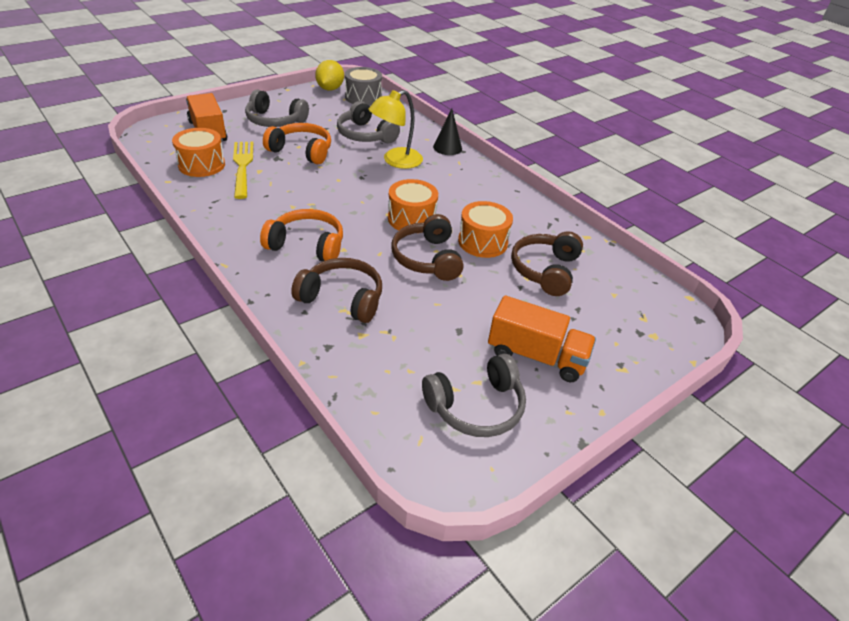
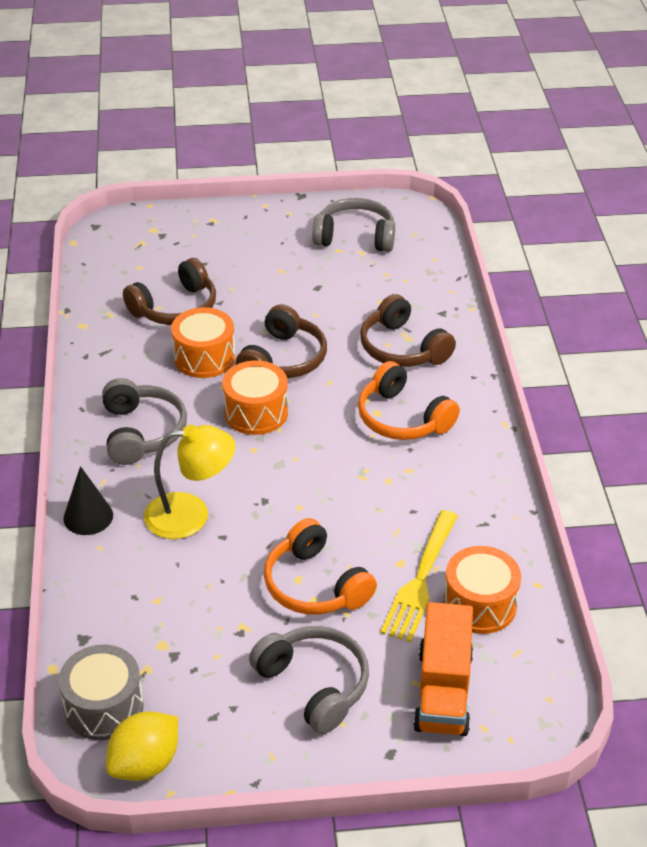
camera: 145 degrees left, 0 degrees up
grey headphones [337,101,400,143] -> grey headphones moved to [102,378,187,465]
orange truck [488,295,596,382] -> none

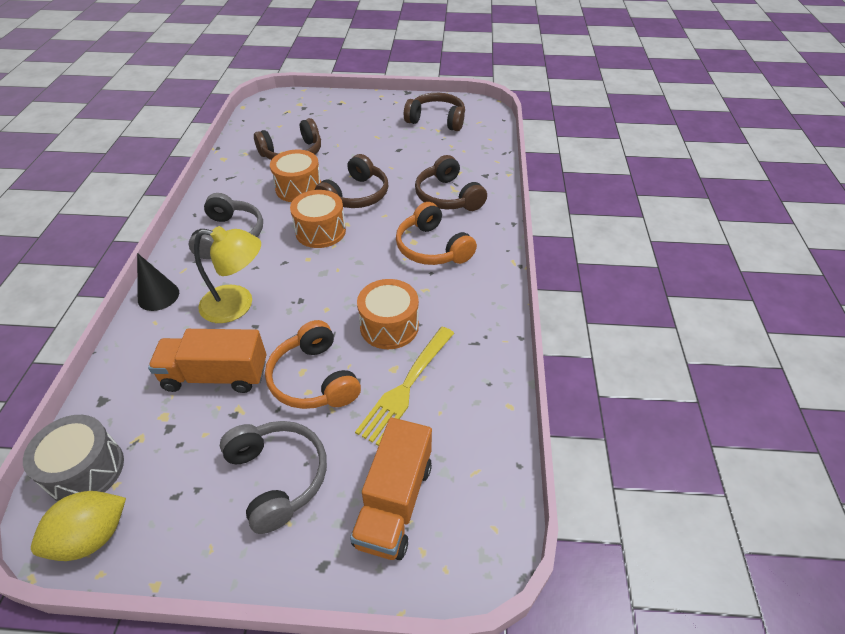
camera: 10 degrees right, 5 degrees up
grey headphones [313,198,395,252] -> brown headphones [404,93,465,131]
orange drum [443,546,521,634] -> orange drum moved to [357,279,419,349]
none -> orange truck [148,329,266,393]

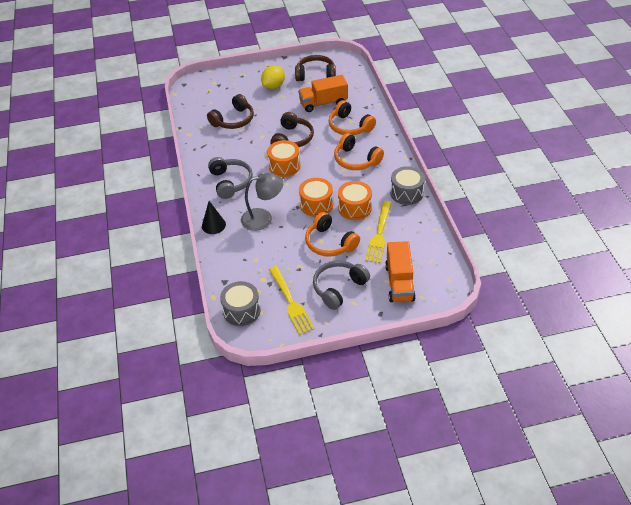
camera: 15 degrees left, 0 degrees up
yellow lemon [31,491,126,561] -> yellow lemon moved to [261,65,285,89]
orange truck [148,329,266,393] -> orange truck moved to [298,75,348,112]
yellow lamp [194,226,261,323] -> grey lamp [241,173,284,231]
grey headphones [220,421,327,534] -> grey headphones turned 90 degrees counterclockwise [313,261,370,310]
orange drum [270,150,321,202] -> orange drum moved to [299,178,333,217]
brown headphones [415,155,487,211] -> orange headphones [329,100,376,135]
none -> yellow fork [269,266,314,335]
none -> grey drum [390,166,425,205]

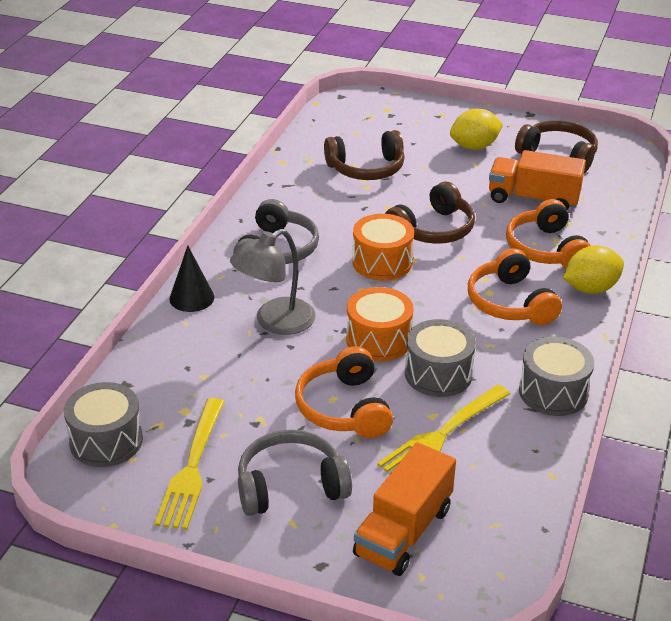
camera: 30 degrees right, 10 degrees down
grey lamp [241,173,284,231] -> grey lamp turned 120 degrees clockwise [230,229,316,335]
orange drum [338,181,372,220] -> grey drum [405,319,476,397]
none -> yellow lemon [563,245,624,294]

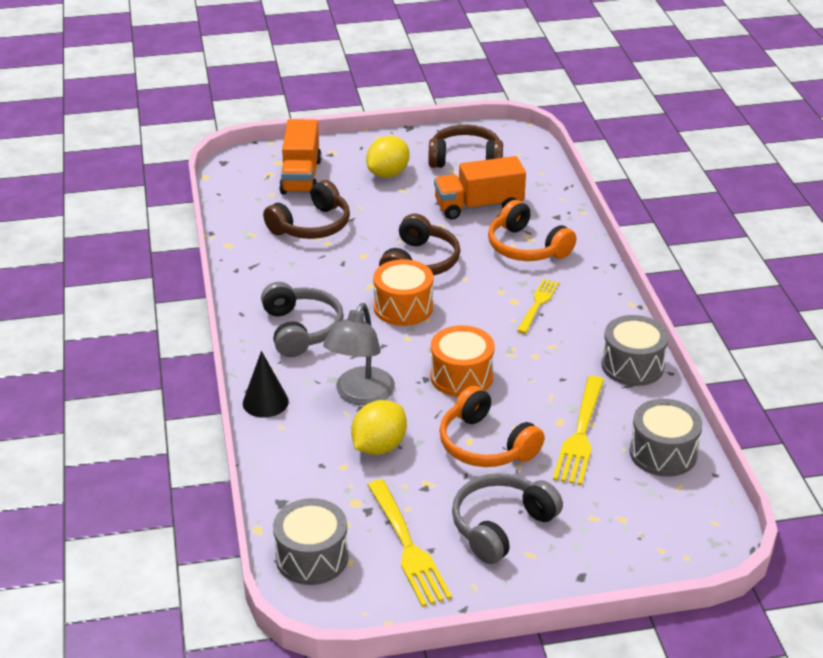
camera: 30 degrees left, 0 degrees up
orange truck [353,442,456,576] -> orange truck moved to [279,119,321,194]
grey drum [405,319,476,397] -> grey drum moved to [629,399,702,477]
orange headphones [468,248,562,325] -> yellow fork [517,279,559,334]
yellow lemon [563,245,624,294] -> yellow lemon moved to [351,400,407,455]

